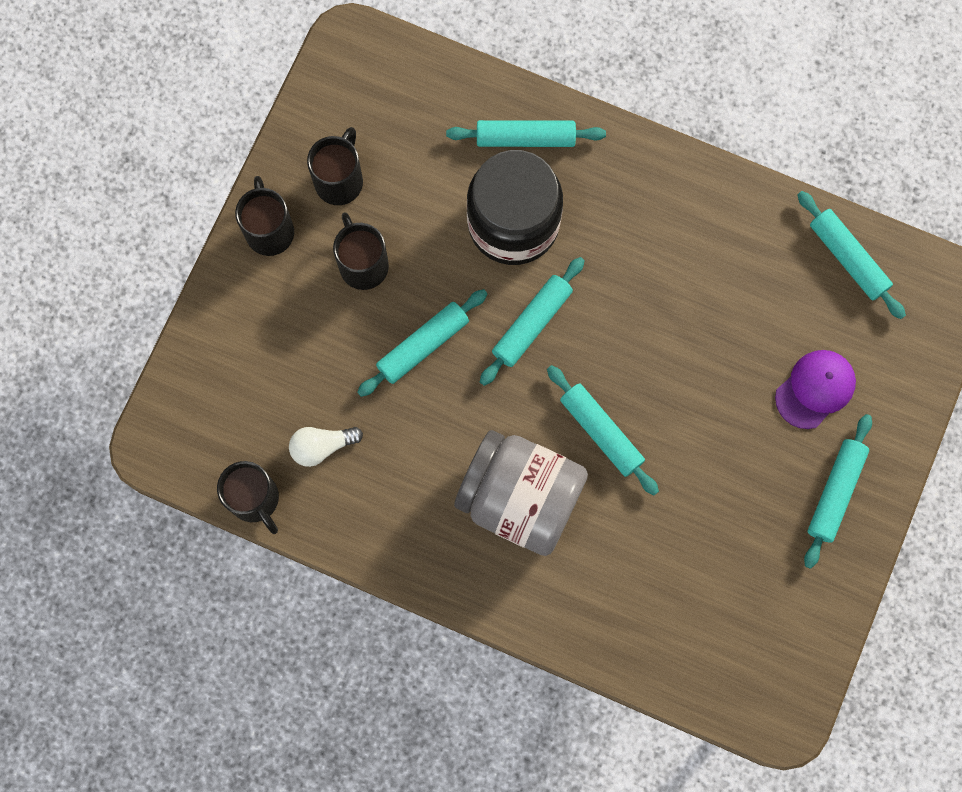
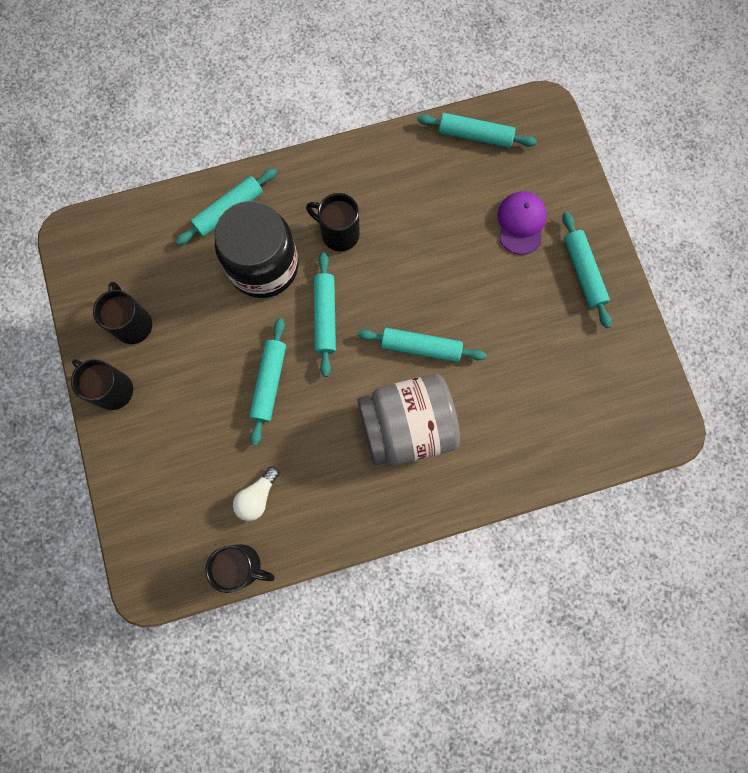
camera: 40 degrees left, 0 degrees up
black mug [333,212,389,290] -> black mug moved to [306,193,360,251]

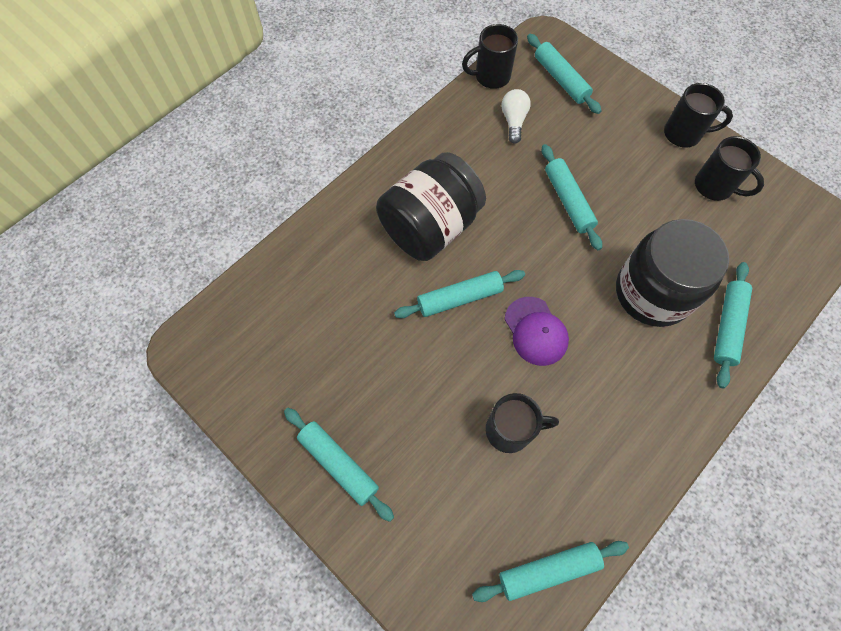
camera: 150 degrees right, 10 degrees down
black mug [306,193,360,251] -> black mug moved to [486,393,559,453]
turquoise rolling pin [314,253,336,377] -> turquoise rolling pin moved to [527,34,602,114]
grey jar [357,374,460,466] -> black jar [376,152,486,261]
purple cap [498,191,547,255] -> purple cap moved to [504,297,569,366]

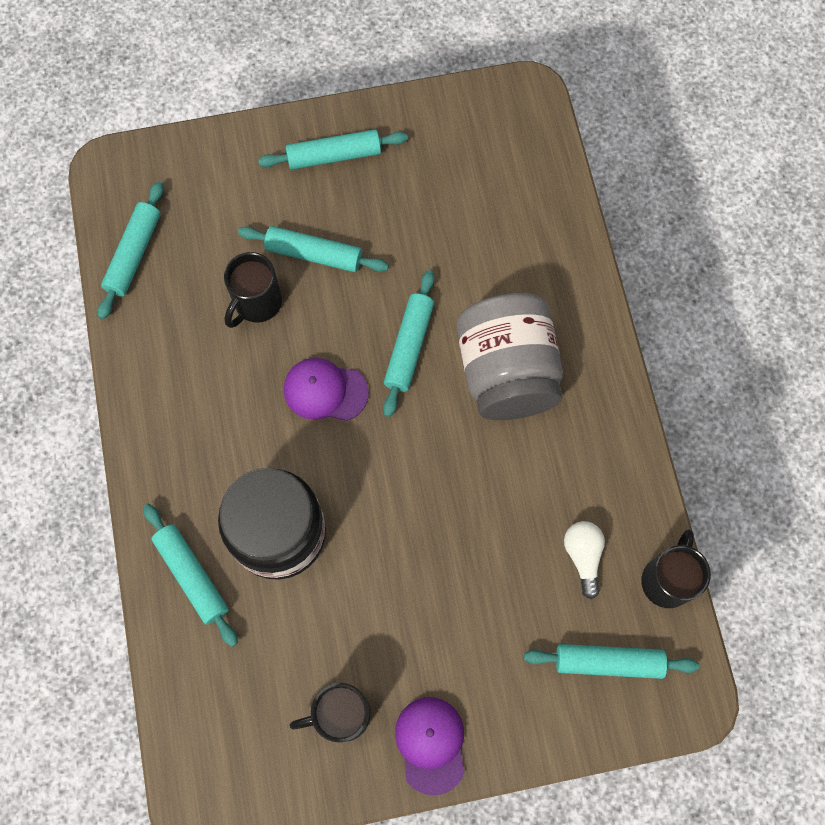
camera: 125 degrees right, 5 degrees up
black jar [376,152,486,261] -> grey jar [457,293,563,420]
white light bulb [501,89,531,144] -> white light bulb turned 135 degrees counterclockwise [564,521,605,599]
turquoise rolling pin [542,144,602,250] -> turquoise rolling pin moved to [238,226,389,272]
black mug [664,83,733,148] -> purple cap [395,697,465,795]

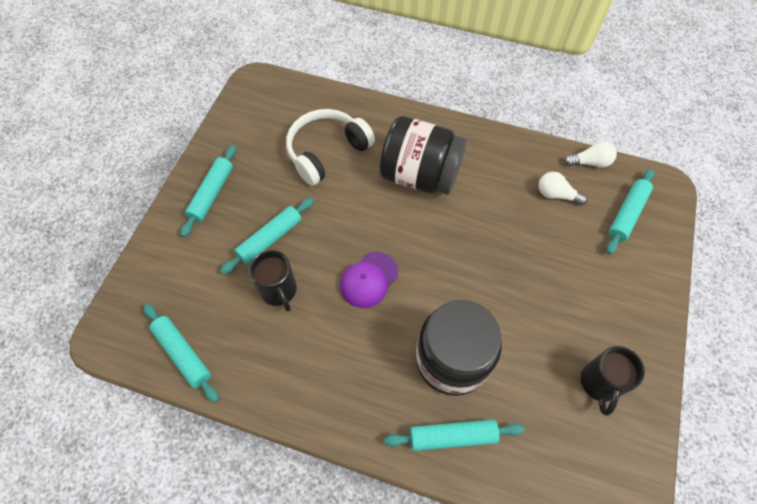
camera: 60 degrees left, 10 degrees down
turquoise rolling pin [383,270,434,417] -> none
purple cap [395,697,465,795] -> none
grey jar [457,293,563,420] -> black jar [380,116,467,195]
black mug [641,530,711,608] -> white light bulb [564,141,617,168]
none -> white headphones [286,109,375,186]

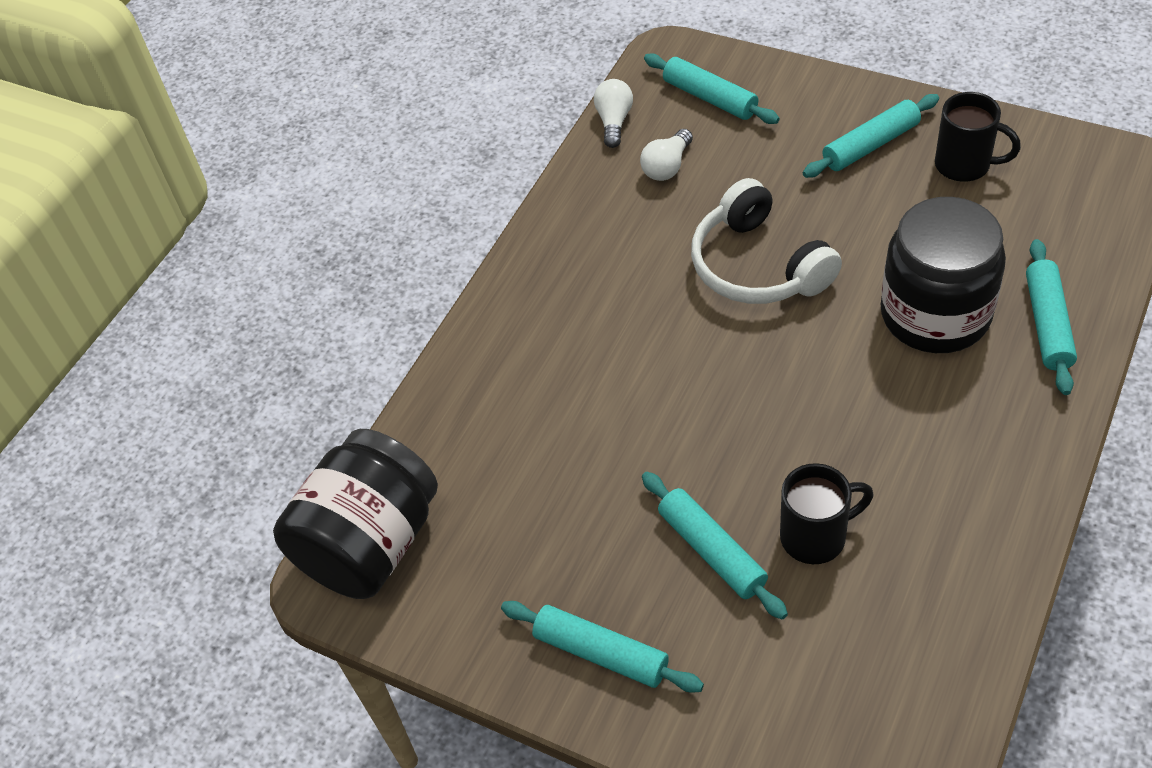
camera: 75 degrees left, 10 degrees down
turquoise rolling pin [143,304,219,403] -> turquoise rolling pin moved to [803,94,939,178]
white headphones [286,109,375,186] -> white headphones moved to [691,178,842,304]
purple cap [340,252,398,308] -> none
black jar [380,116,467,195] -> black jar moved to [273,429,438,599]

